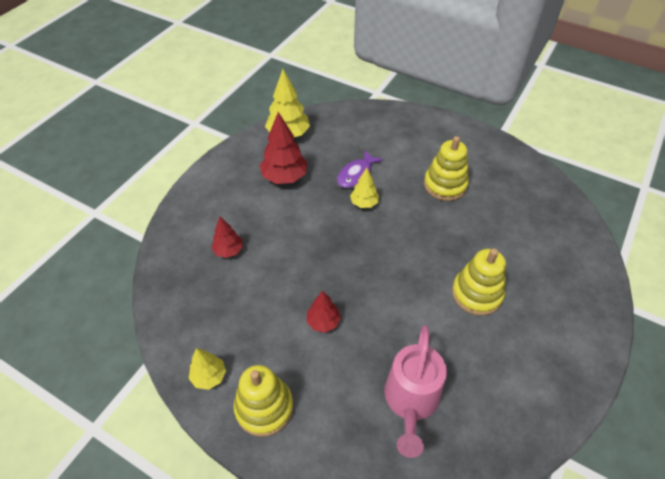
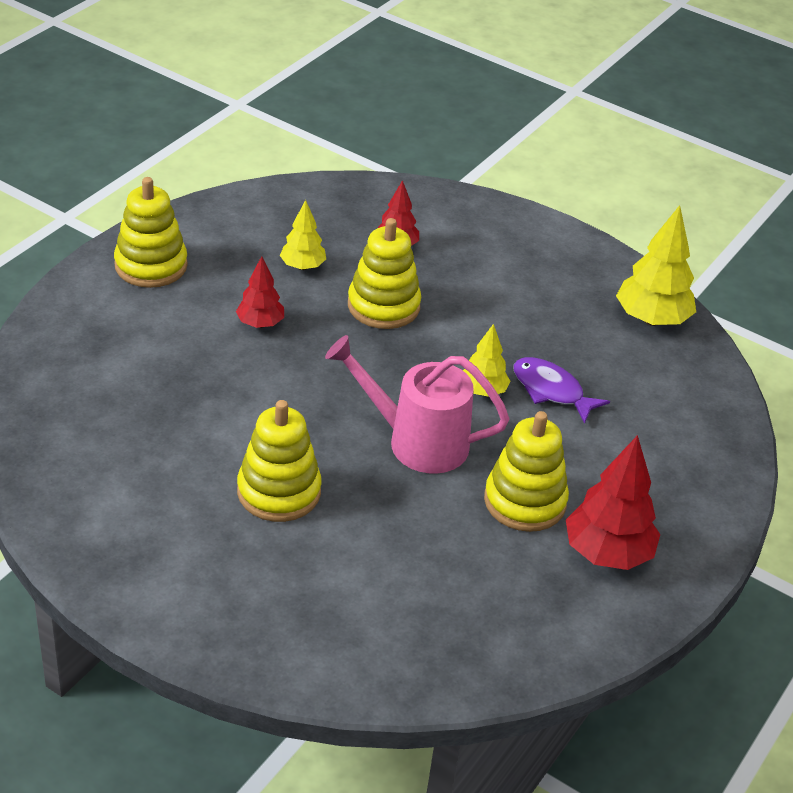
camera: 90 degrees right, 10 degrees down
yellow tree [189,348,226,390] -> yellow tree moved to [280,200,326,270]
red tree [260,112,307,184] -> red tree moved to [566,435,660,570]
pink watering can [384,325,447,458] -> pink watering can moved to [325,335,510,474]
none -> yellow stacking toy [348,218,421,329]

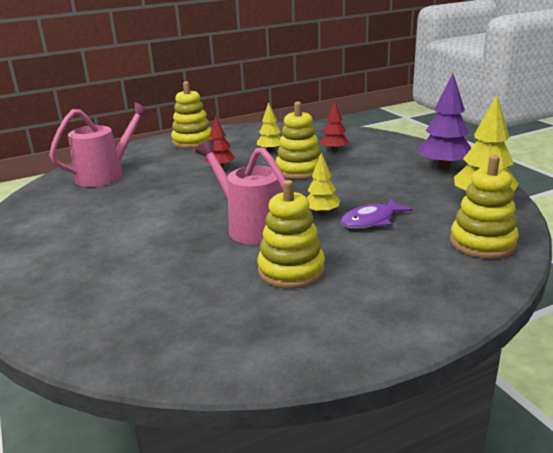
camera: 35 degrees right, 15 degrees down
yellow stacking toy [237,400,322,522] -> yellow stacking toy moved to [450,155,519,259]
purple fish [513,357,610,424] -> purple fish turned 105 degrees counterclockwise [341,199,413,229]
red tree [566,435,660,570] -> none
none -> pink watering can [49,103,150,187]
none -> purple tree [419,73,471,170]

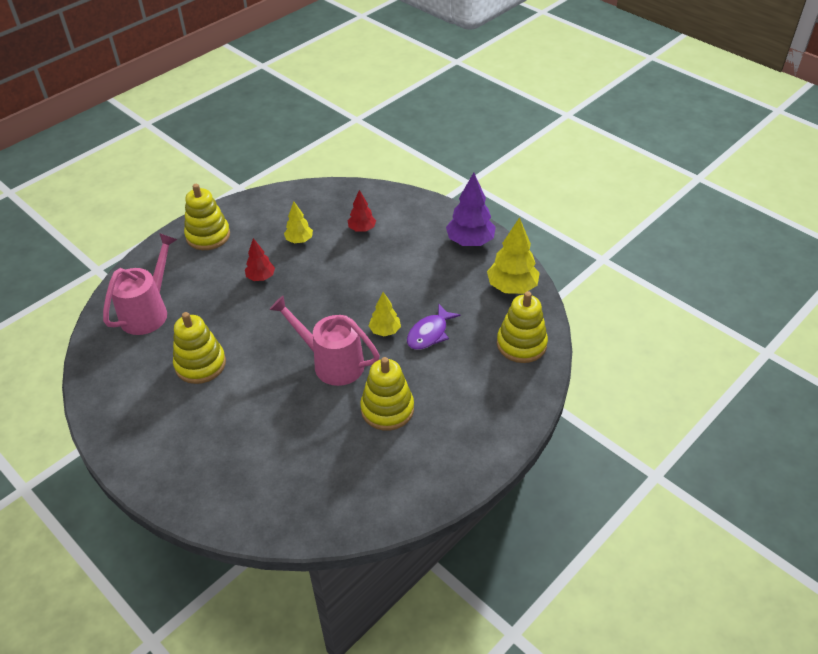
camera: 20 degrees left, 20 degrees up
yellow stacking toy [275,102,321,179] -> yellow stacking toy moved to [173,312,226,384]

